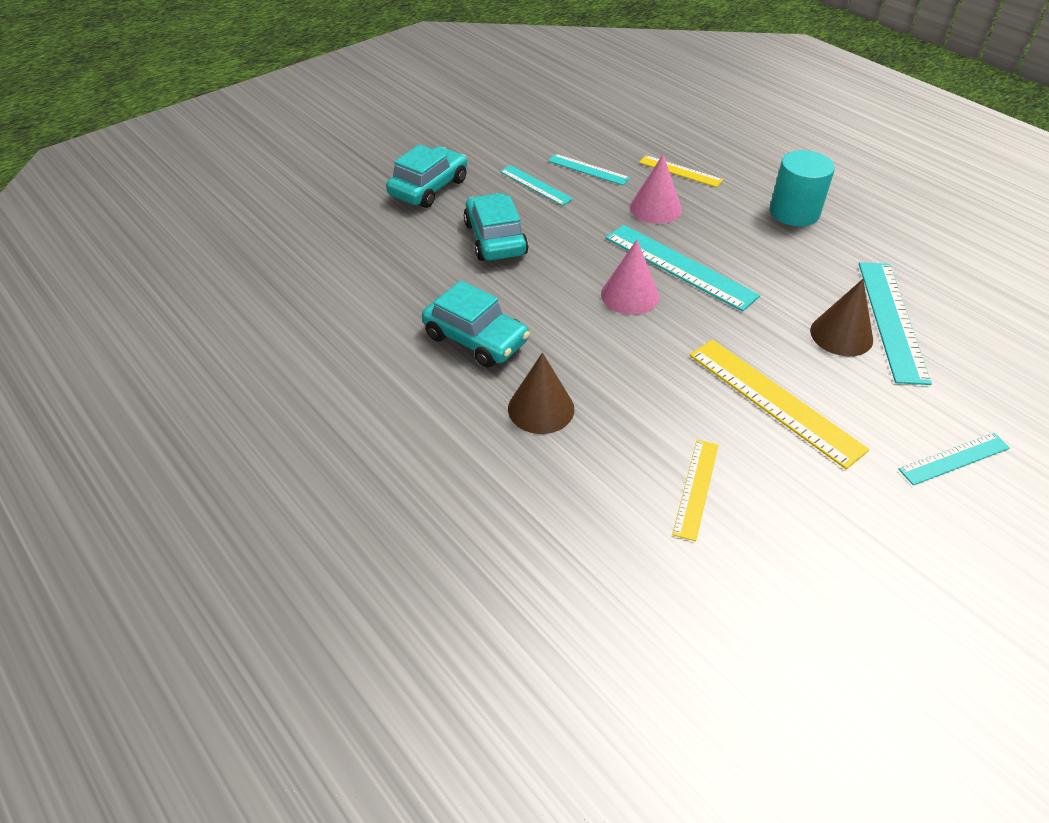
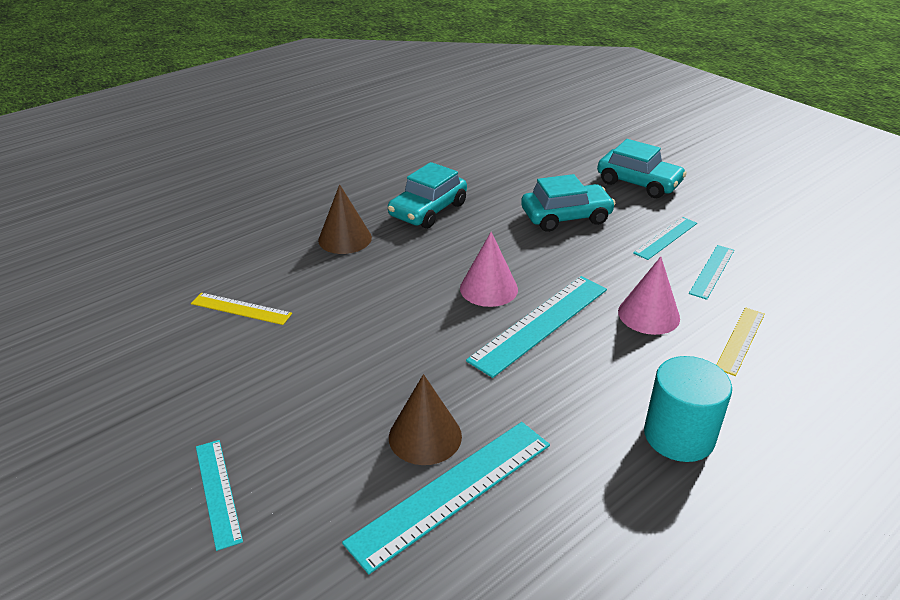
camera: 90 degrees right, 10 degrees down
yellow ruler [690,340,869,469] -> none
turquoise ruler [859,262,932,385] -> turquoise ruler turned 45 degrees counterclockwise [342,422,550,574]

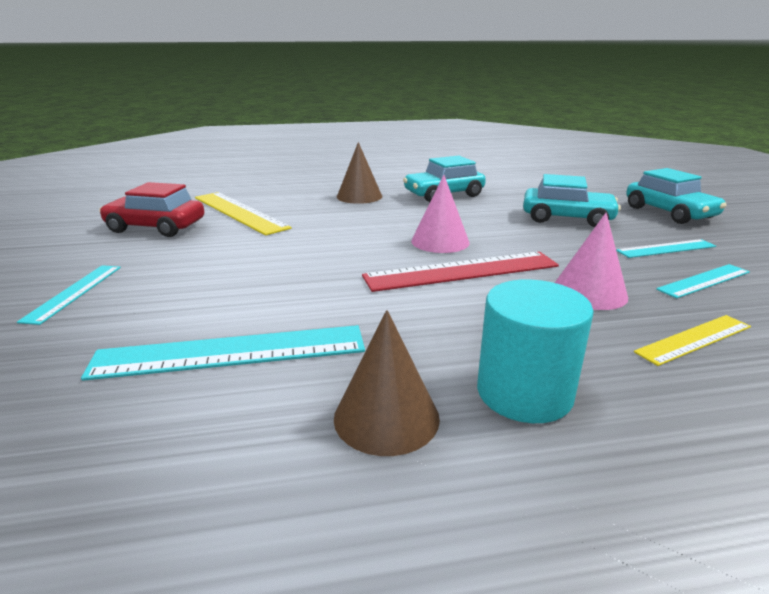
camera: 30 degrees right, 10 degrees down
yellow ruler [191,293,292,325] -> yellow ruler [195,192,291,236], size x1.73
brown cone [389,374,462,465] -> brown cone moved to [334,310,440,456]
turquoise ruler [466,276,607,378] -> red ruler [362,252,559,292]
none -> red car [99,182,204,237]

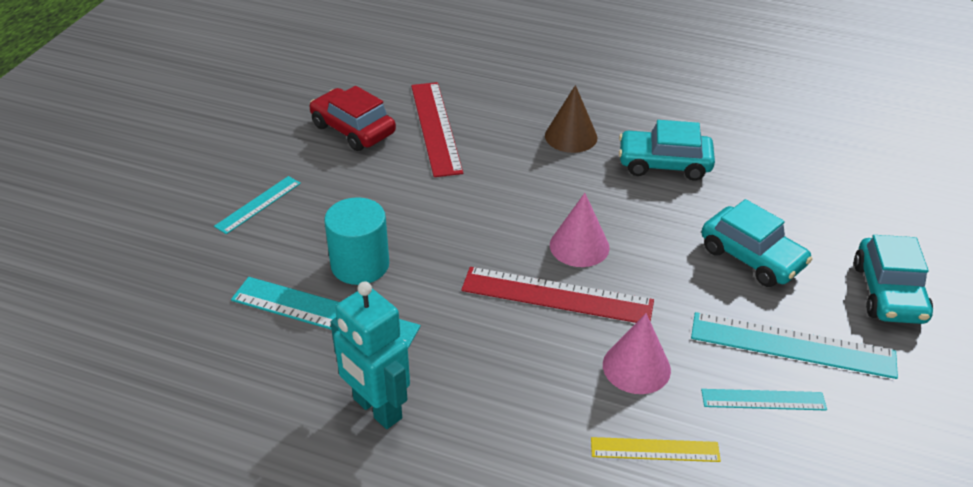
camera: 30 degrees right, 15 degrees up
yellow ruler [195,192,291,236] -> red ruler [411,82,463,177]
brown cone [334,310,440,456] -> turquoise robot [330,282,410,429]
turquoise cylinder [477,279,594,423] -> turquoise cylinder moved to [324,197,389,285]
turquoise ruler [616,239,716,258] -> turquoise ruler [691,312,898,379], size x1.73

